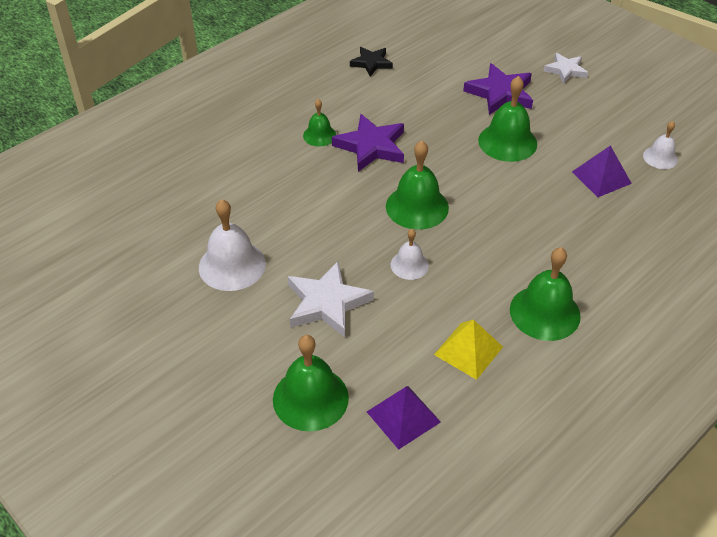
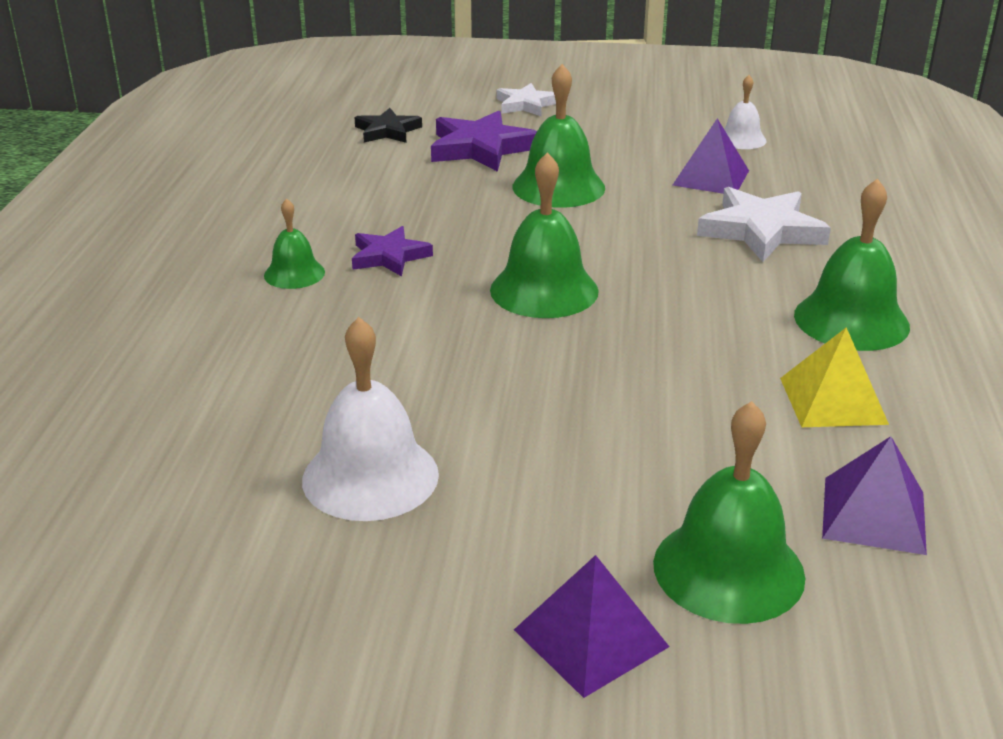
camera: 40 degrees left, 15 degrees down
white star [288,261,374,337] -> white star moved to [697,187,831,262]
purple star [332,114,404,172] -> purple star [352,226,433,277], size x0.63
black star [350,47,393,77] -> black star moved to [354,108,422,143]
white bell [391,229,429,280] -> none
none -> purple pyramid [514,555,670,698]

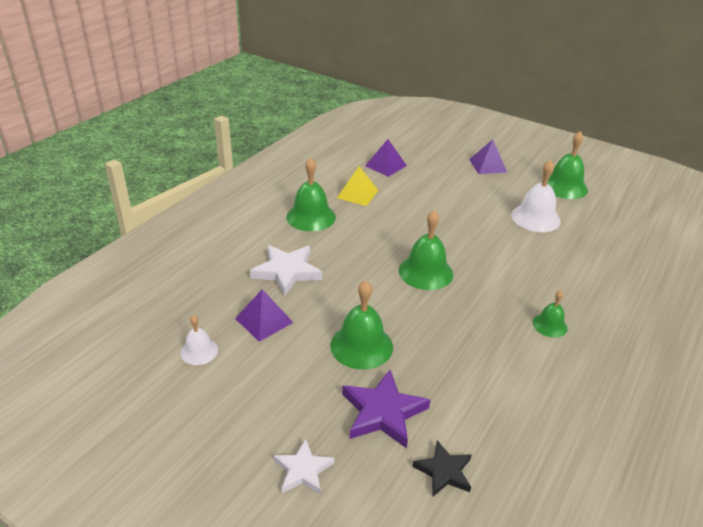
camera: 155 degrees left, 5 degrees up
purple star [352,226,433,277] -> none
green bell [653,401,805,624] -> green bell moved to [547,131,588,199]

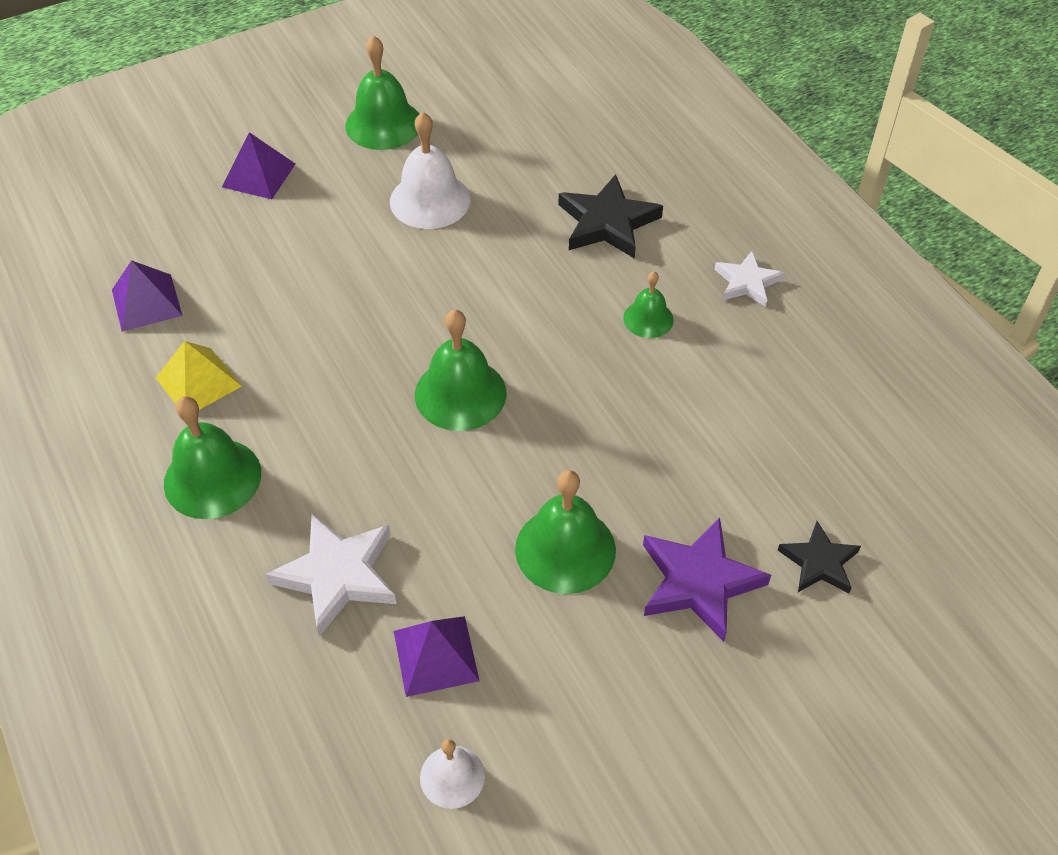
camera: 60 degrees left, 15 degrees up
white star [274,439,334,495] -> white star moved to [714,251,784,307]
none -> black star [559,174,663,259]

